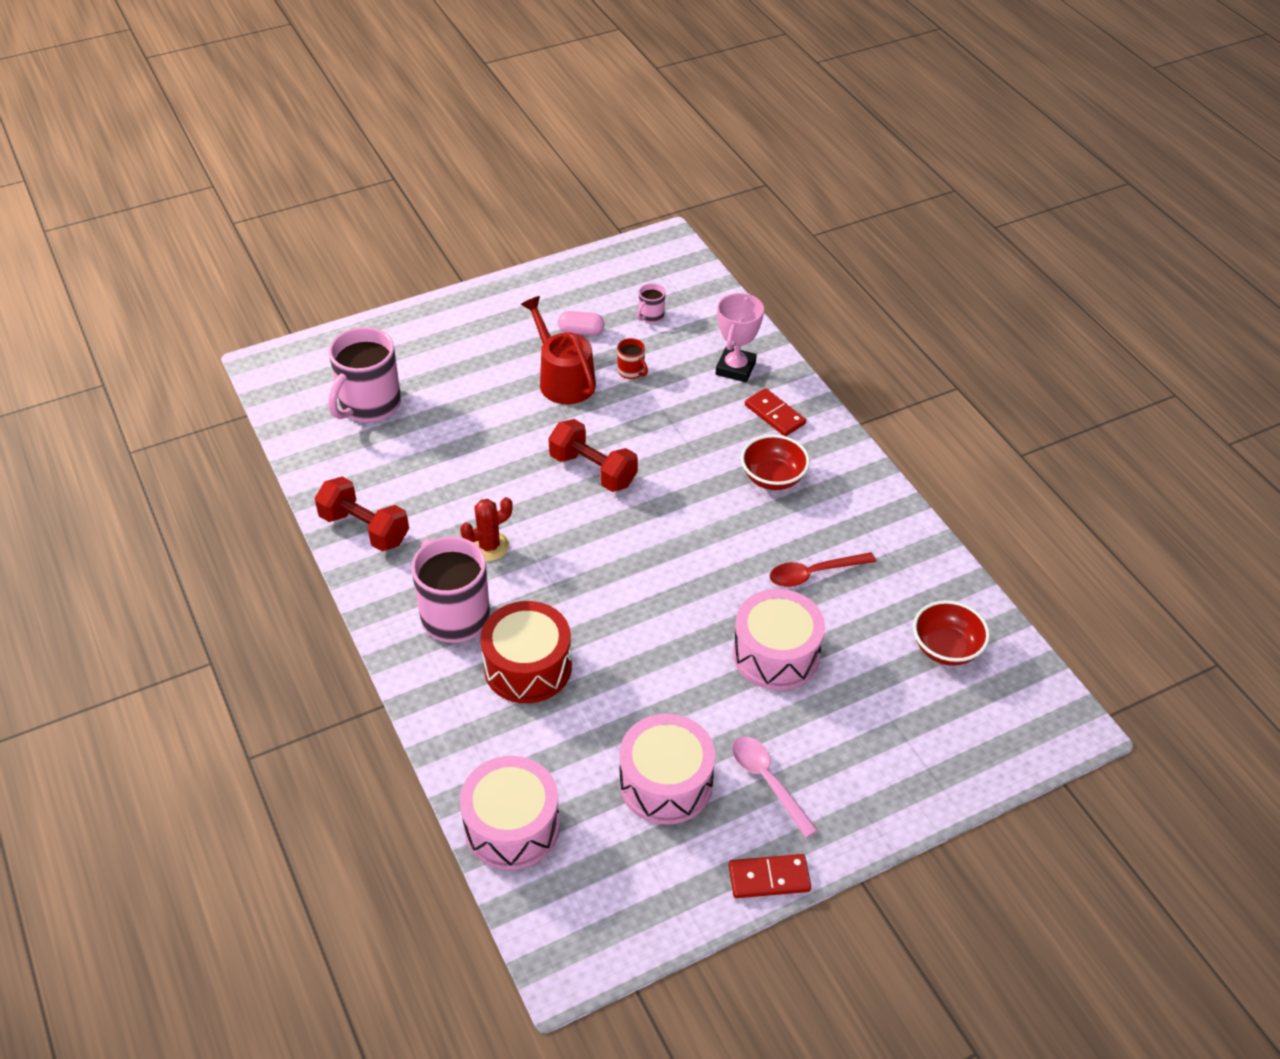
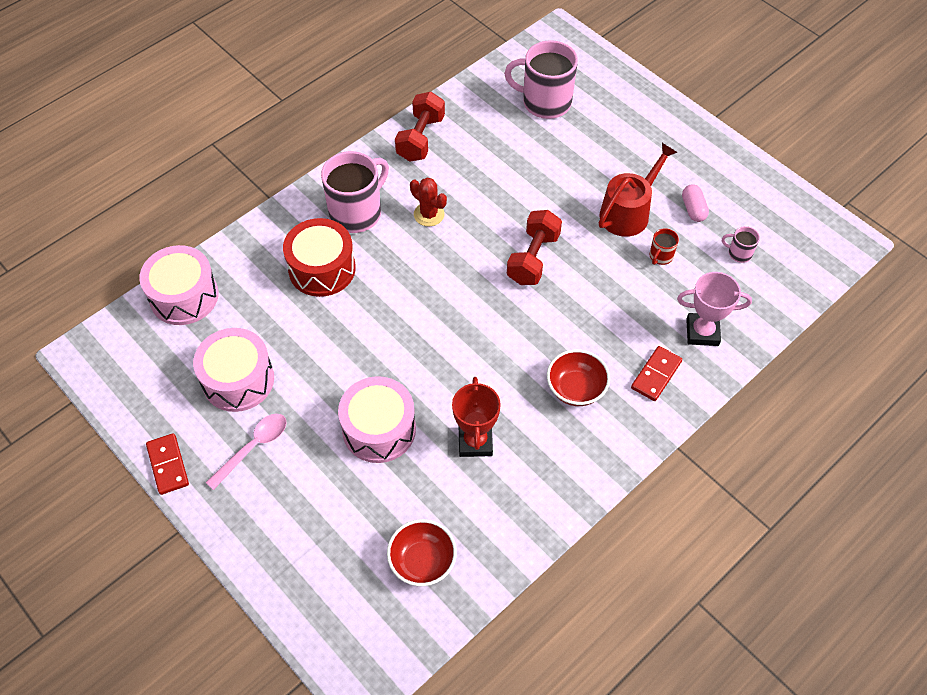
camera: 75 degrees right, 10 degrees up
red spoon [770,552,876,587] -> red trophy [452,377,501,457]

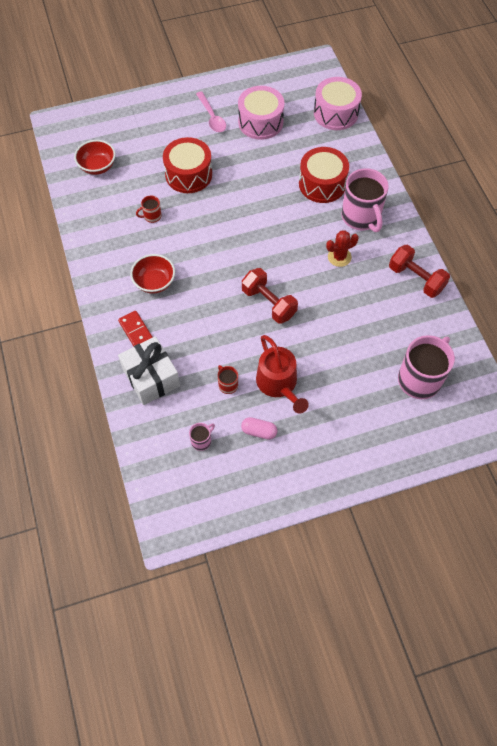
camera: 115 degrees right, 5 degrees up
red domino [146,433,189,495] -> none
pink drum [338,376,416,463] -> red drum [163,137,212,193]
red trophy [452,377,501,457] -> red mug [136,196,161,223]
pink trophy [677,272,752,346] -> white gift [118,336,180,405]

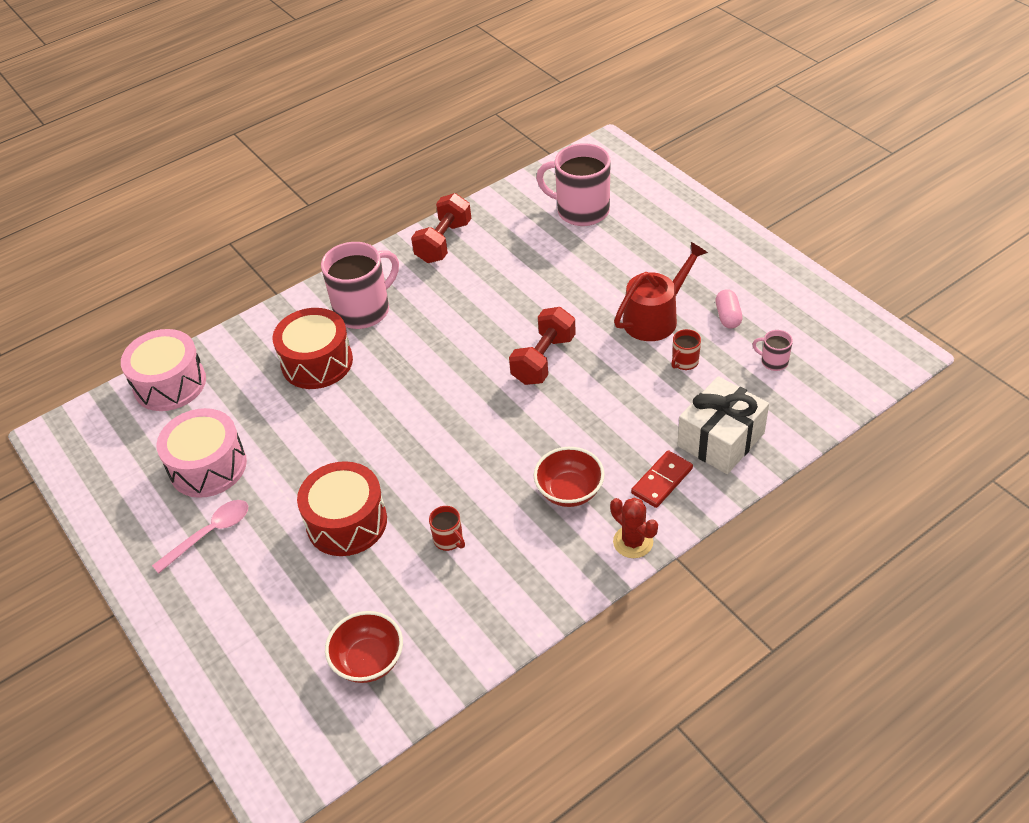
camera: 105 degrees left, 15 degrees down
red cactus [326,230,359,267] -> red cactus moved to [610,498,658,558]

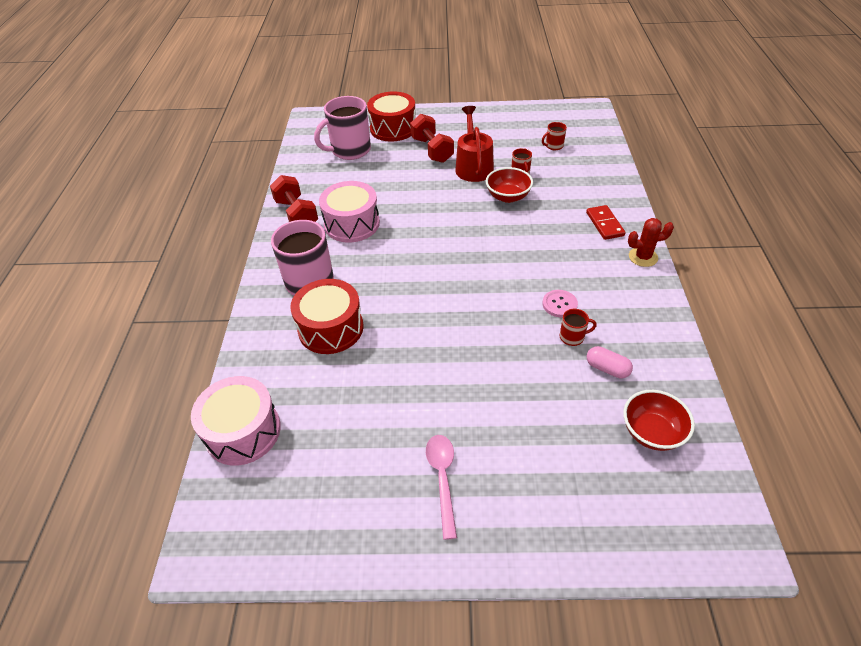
camera: 55 degrees left, 0 degrees up
pink drum [156,408,247,498] -> pink drum moved to [319,181,380,243]
red drum [297,461,387,556] -> red drum moved to [367,91,416,142]
red dumbbell [509,307,576,385] -> red dumbbell moved to [410,114,454,163]
red bowl [534,447,605,507] -> red bowl moved to [486,167,533,203]
white gift [677,376,769,474] -> none
pink capsule [715,289,743,329] -> pink capsule moved to [587,346,633,378]
pink mug [753,330,793,371] -> red mug [542,122,567,150]
none -> pink button [542,290,578,318]

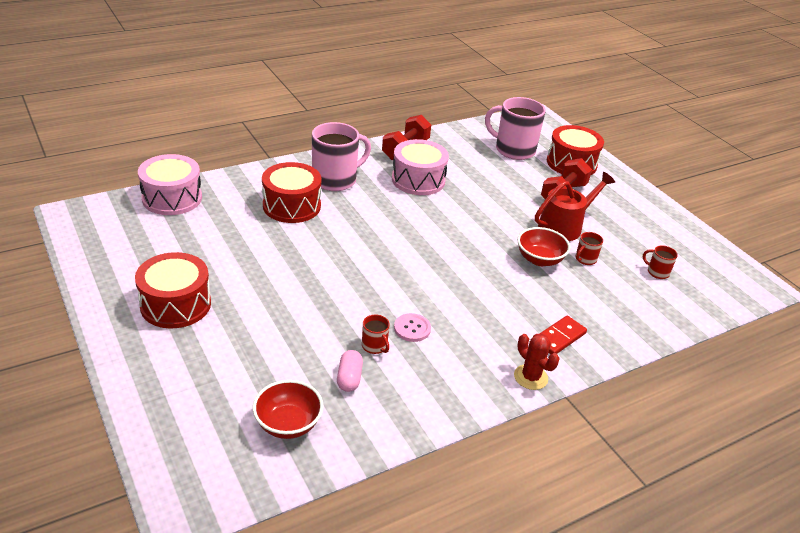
camera: 55 degrees right, 10 degrees down
pink spoon [426,435,457,540] -> red drum [135,252,211,328]

